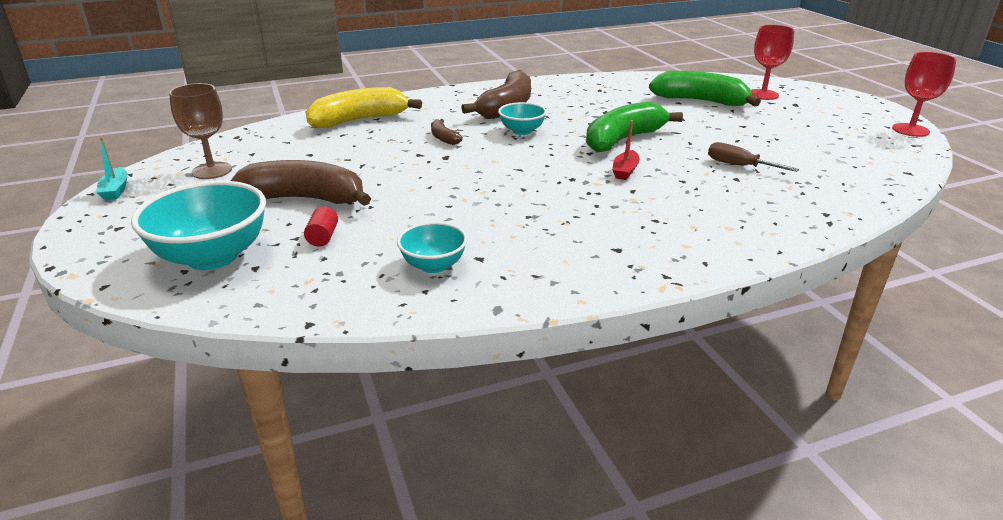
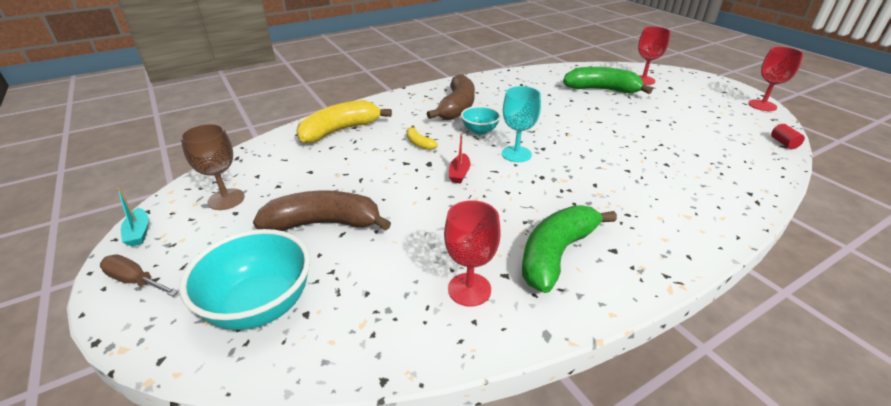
camera: 10 degrees left, 5 degrees up
red cylinder [304,206,338,247] -> red cylinder moved to [771,124,805,149]
turquoise bowl [397,222,467,273] -> red goblet [444,200,501,307]
brown banana [431,119,463,145] -> yellow banana [406,125,438,150]
green banana [586,102,683,152] -> green banana moved to [522,205,617,293]
red boat [612,120,640,180] -> red boat moved to [449,133,471,183]
brown screwdriver [708,142,799,172] -> brown screwdriver moved to [100,255,179,296]
none -> turquoise goblet [502,86,541,162]

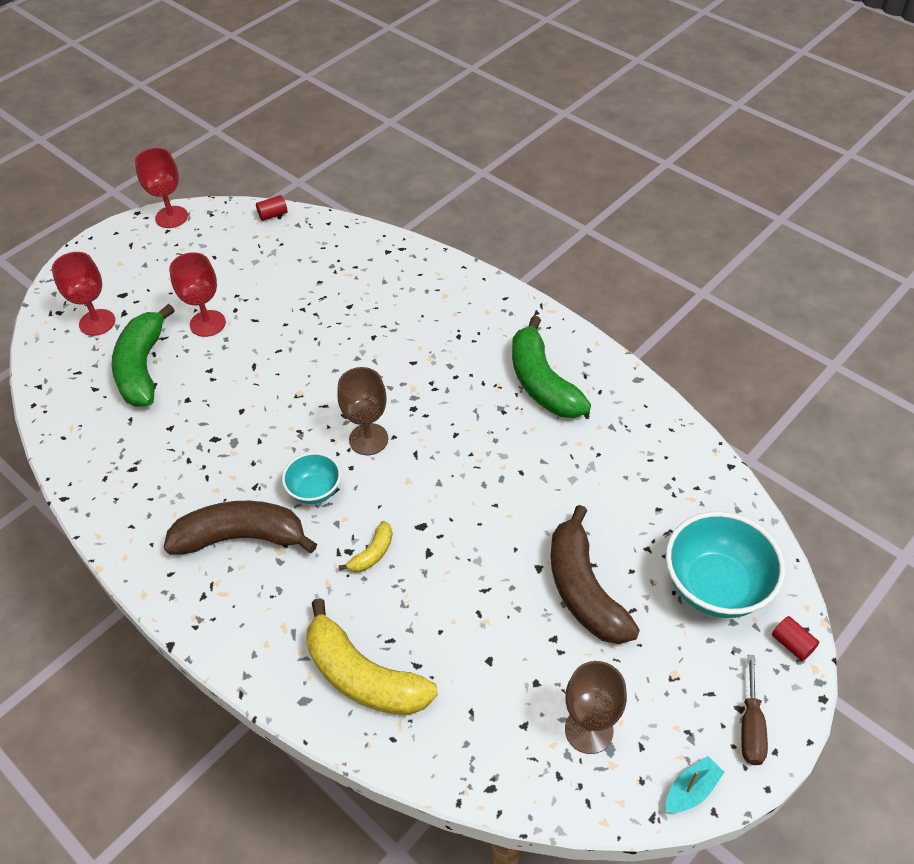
camera: 105 degrees left, 15 degrees up
red goblet [444,200,501,307] -> red goblet moved to [169,252,226,337]
red boat [449,133,471,183] -> none
turquoise goblet [502,86,541,162] -> brown goblet [337,367,388,455]
green banana [522,205,617,293] -> green banana turned 45 degrees clockwise [512,316,591,418]
none -> red cylinder [772,616,819,661]

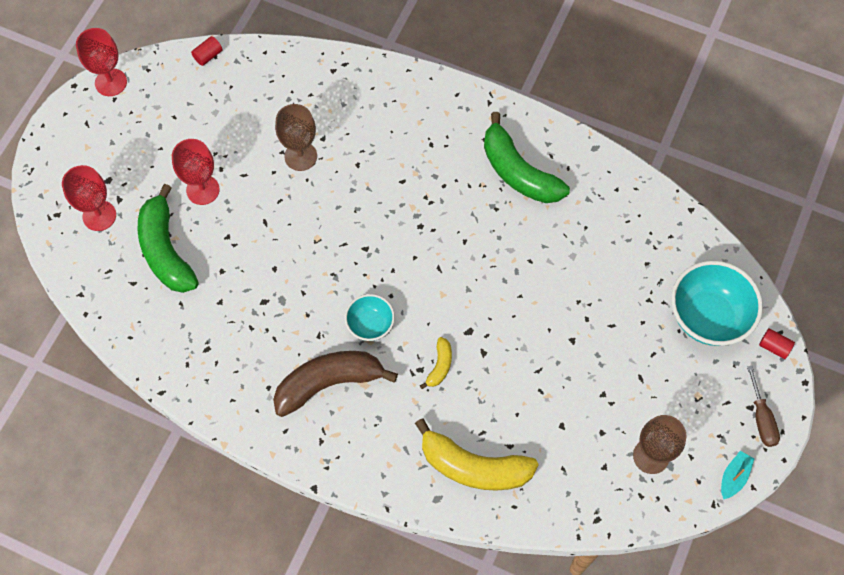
camera: 20 degrees left, 15 degrees up
brown goblet [337,367,388,455] -> brown goblet moved to [275,104,317,171]
brown banana [551,505,640,644] -> none

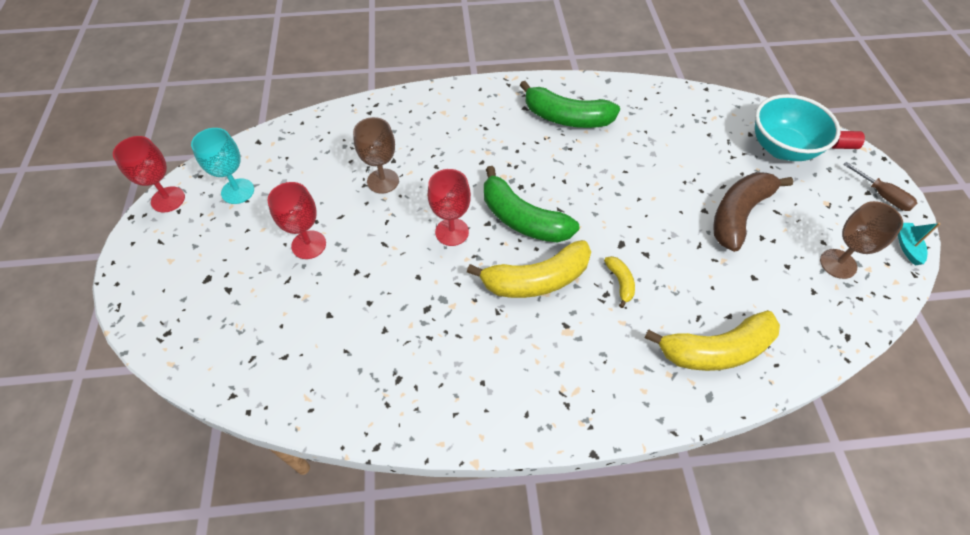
camera: 30 degrees left, 10 degrees down
red goblet [62,165,116,231] -> red goblet moved to [428,169,471,246]
green banana [138,184,199,293] -> green banana moved to [484,166,579,243]
red cylinder [191,36,223,66] -> none
brown banana [273,351,398,417] -> brown banana moved to [713,172,794,252]
turquoise bowl [345,294,395,341] -> yellow banana [467,240,591,298]
none -> turquoise goblet [191,128,254,204]

